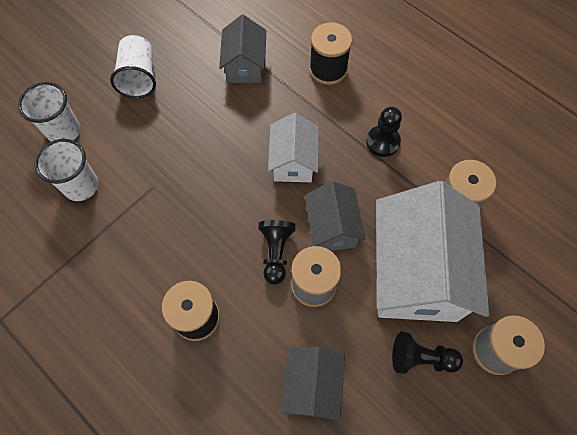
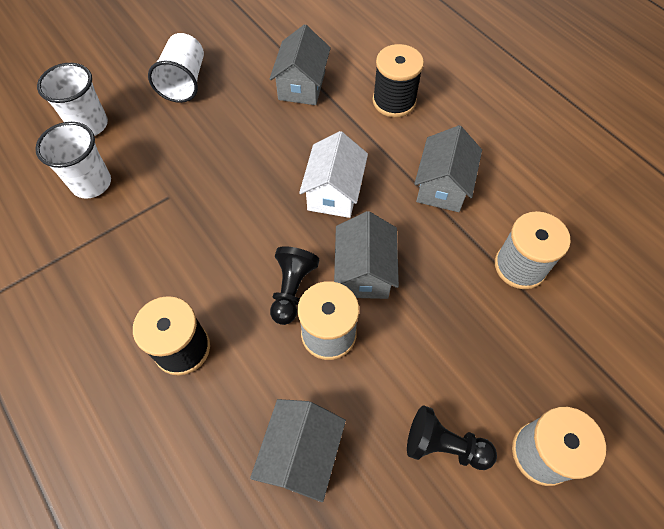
camera: 10 degrees right, 5 degrees down
black pawn [366,107,402,157] -> grey house [414,125,482,212]
white house [376,181,489,322] -> none

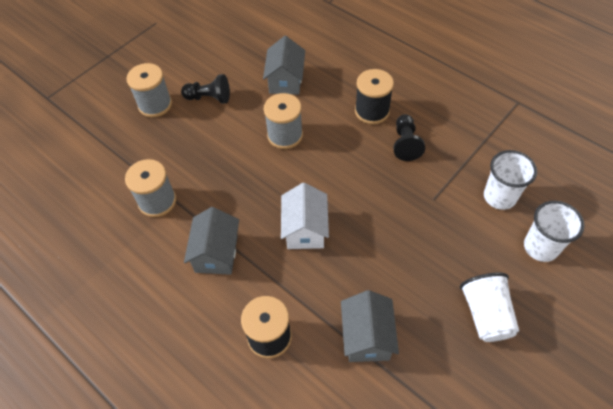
camera: 170 degrees right, 5 degrees down
black pawn [270,246,319,325] -> black pawn moved to [393,114,425,161]
grey house [334,211,399,299] -> none

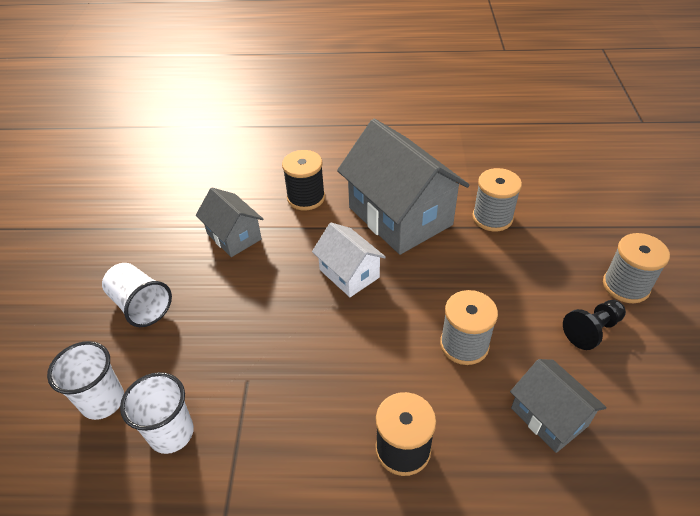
camera: 140 degrees right, 10 degrees down
grey house [184,207,239,275] -> grey house [337,119,469,255], size x1.90
black pawn [393,114,425,161] -> none

